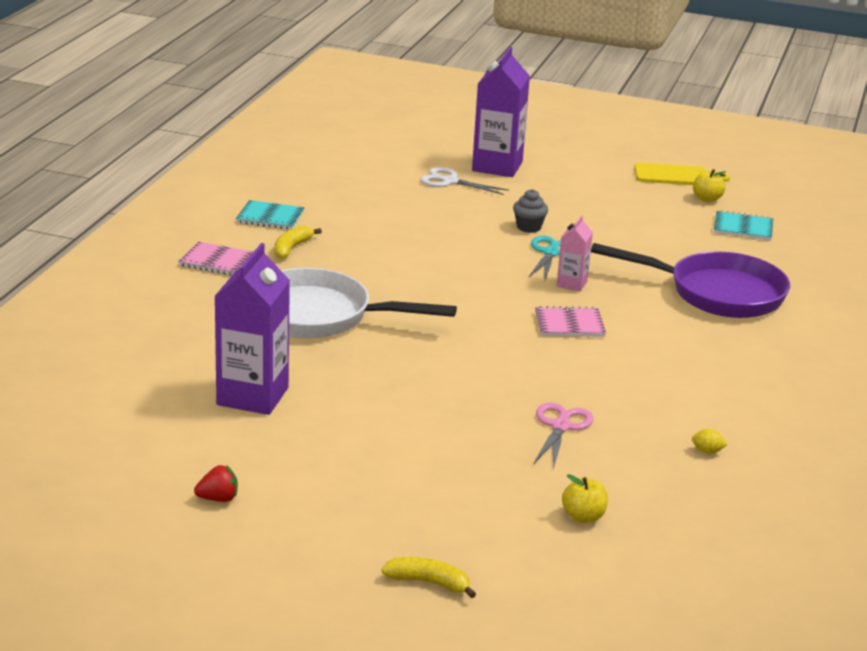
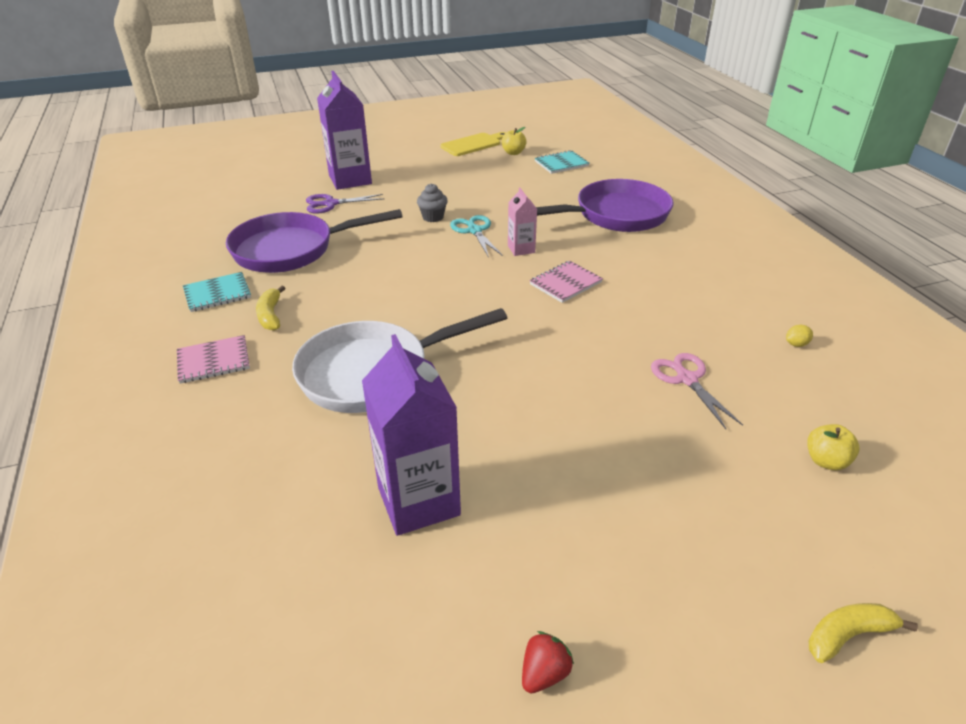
camera: 35 degrees left, 10 degrees up
white scissors [420,167,509,195] -> purple scissors [306,194,384,214]
none -> purple pan [226,209,403,273]

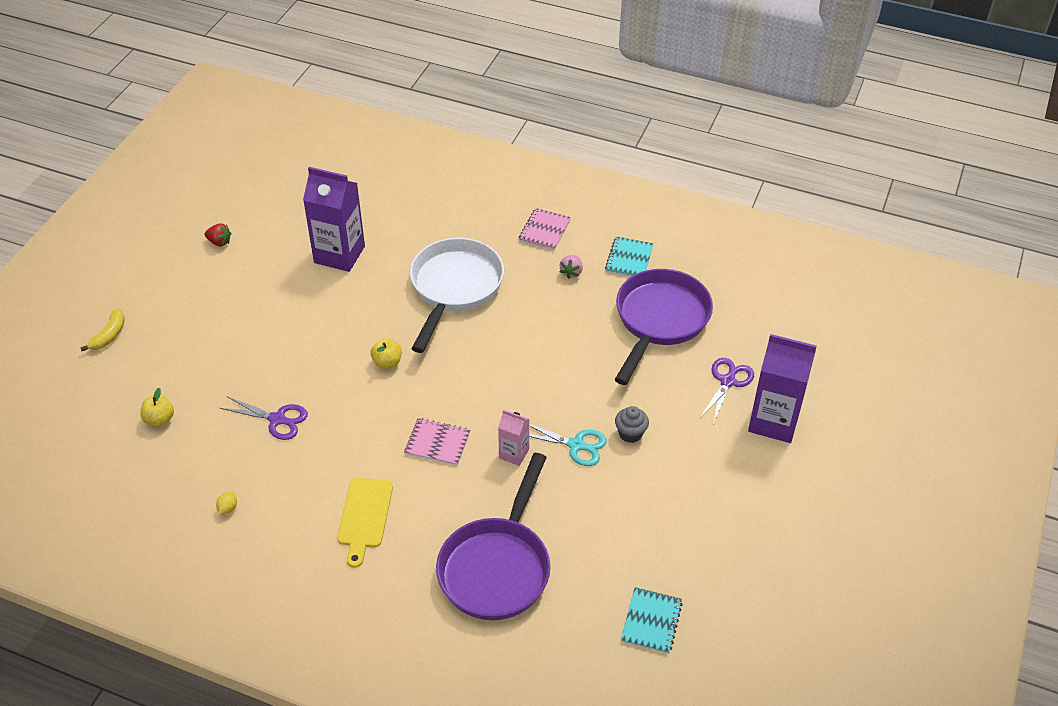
camera: 130 degrees right, 10 degrees up
yellow banana [256,286,286,331] -> pink strawberry [560,255,583,279]
yellow cutting board [441,132,506,156] -> yellow cutting board moved to [337,478,393,568]
yellow apple [501,127,527,155] -> yellow apple moved to [370,338,402,369]
red strawberry [522,631,574,693] -> red strawberry turned 60 degrees counterclockwise [204,223,231,247]
pink notebook [530,261,603,303] -> pink notebook turned 75 degrees counterclockwise [404,418,470,466]
pink scissors [651,353,743,429] -> purple scissors [220,397,308,440]

